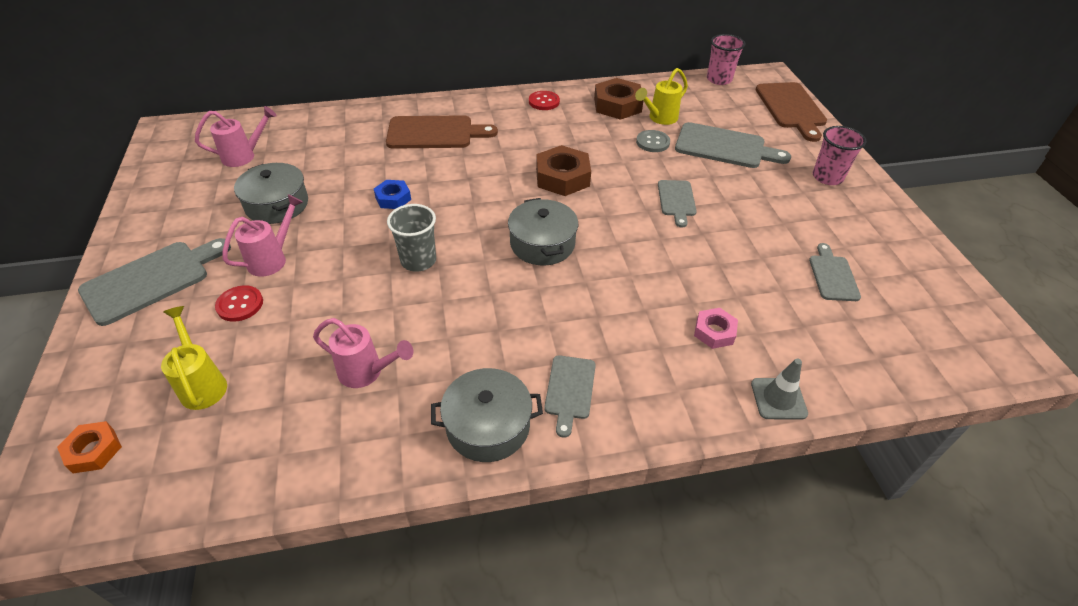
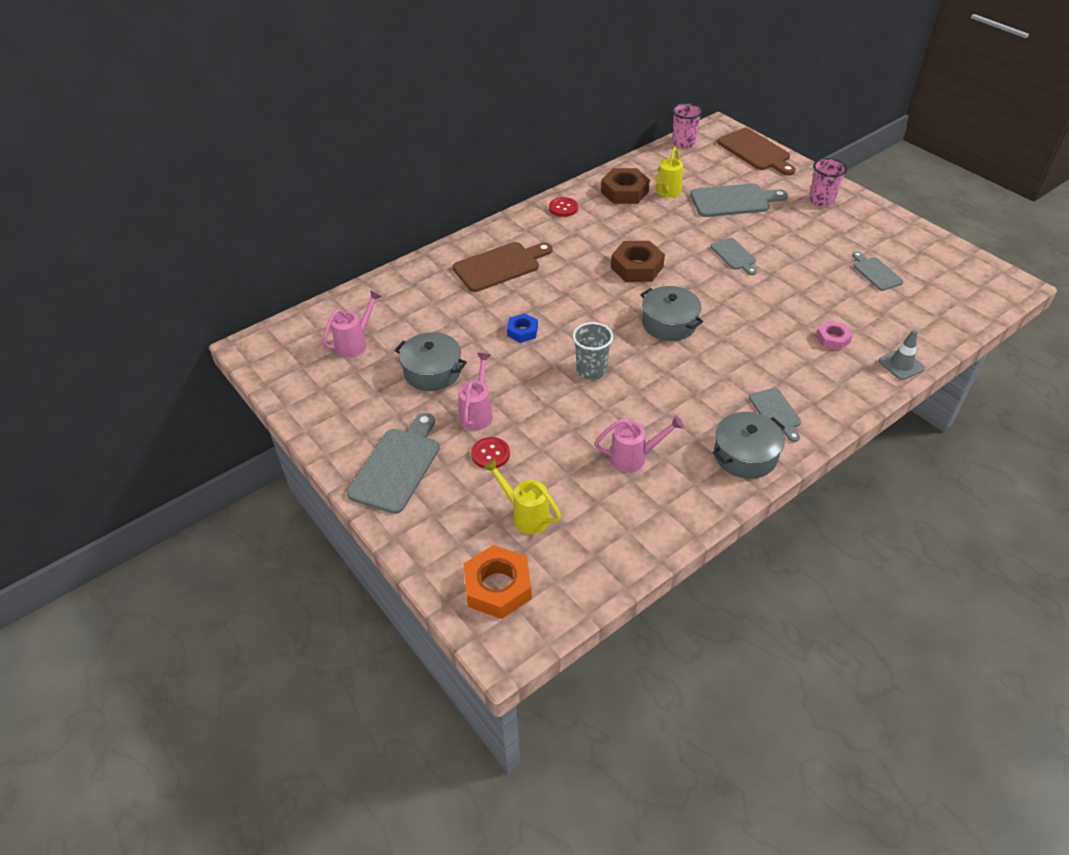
camera: 25 degrees left, 0 degrees up
orange nut [57,421,122,473] -> orange nut [464,545,532,619], size x1.71
grey button [636,130,670,152] -> none

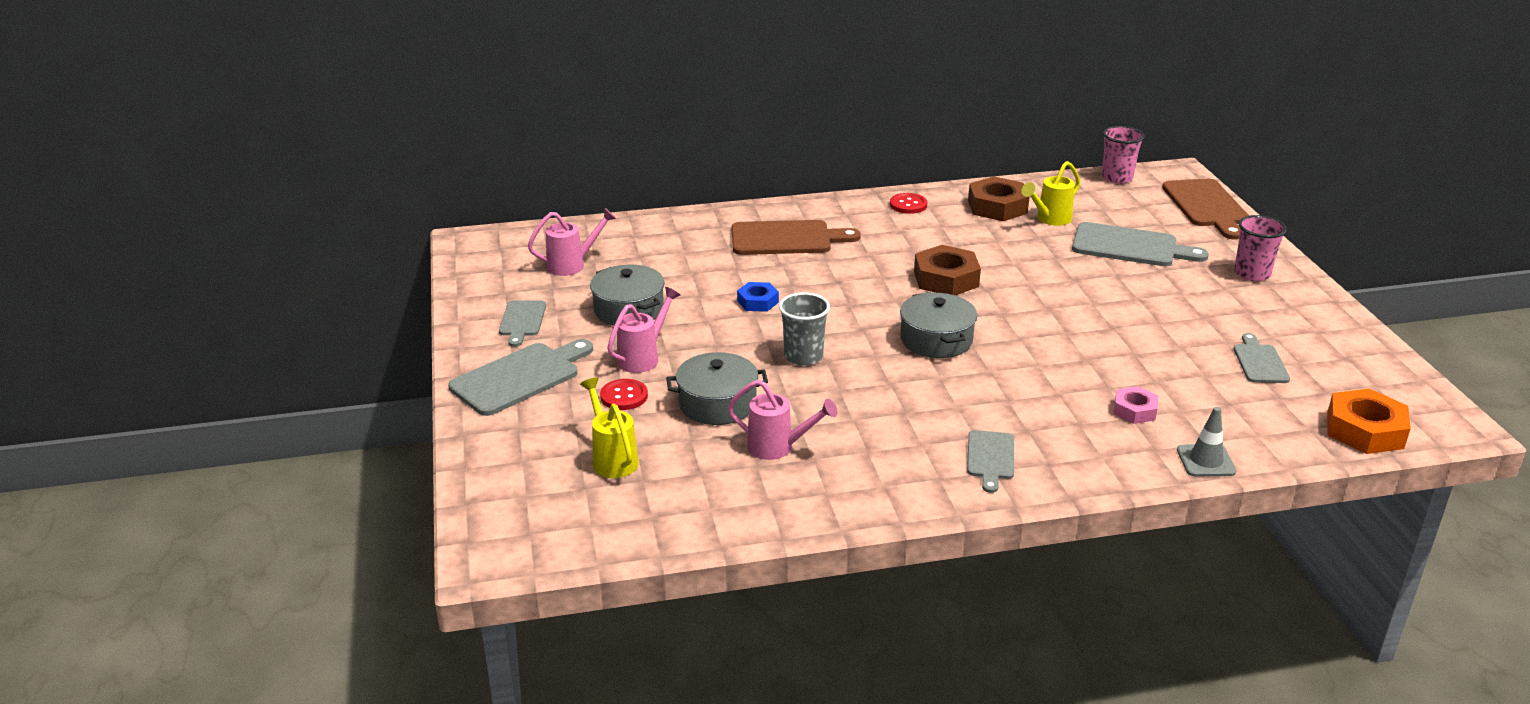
camera: 25 degrees right, 15 degrees down
orange nut [464,545,532,619] -> orange nut moved to [1327,388,1411,454]
grey cutting board [710,238,757,275] -> grey cutting board moved to [499,300,546,347]
grey pot [713,412,785,479] -> grey pot moved to [666,352,768,425]

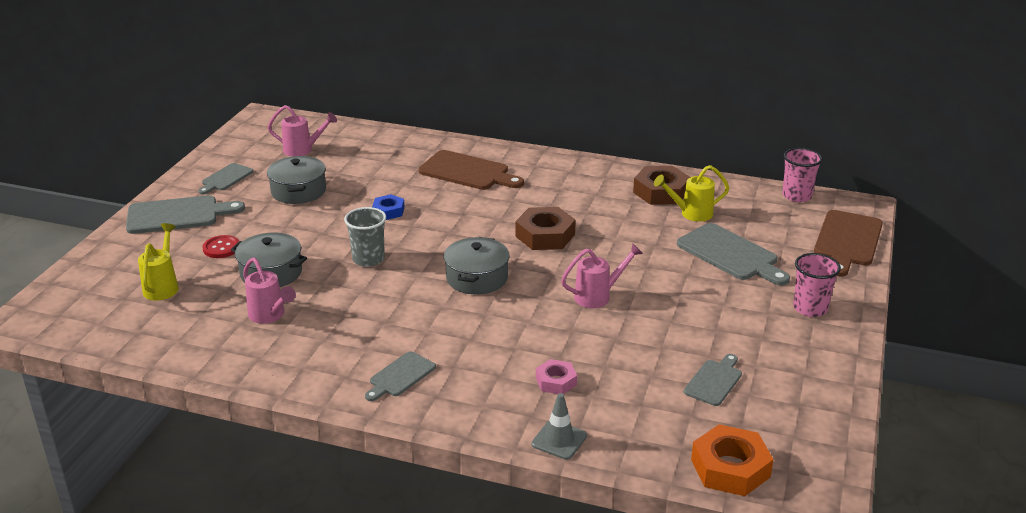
camera: 30 degrees right, 0 degrees up
pink watering can [607,287,681,373] -> pink watering can moved to [561,243,643,308]
red button [890,193,927,214] -> none

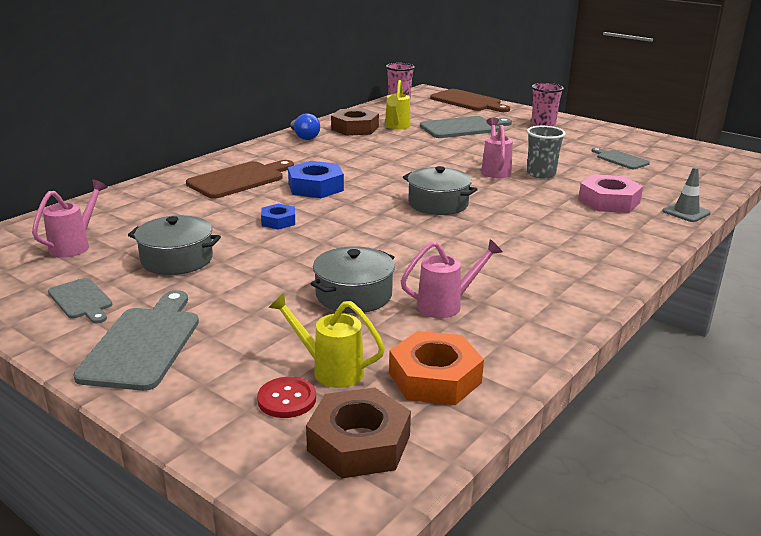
camera: 70 degrees left, 5 degrees down
red button [202,235,239,258] -> red button moved to [257,377,316,418]
grey cup [344,207,386,267] -> grey cup moved to [527,126,565,179]
grey cutting board [365,351,436,401] -> none
brown nut [515,207,576,250] -> brown nut moved to [306,388,411,478]
pink nut [536,359,577,394] -> pink nut [578,174,643,213], size x1.71
orange nut [691,424,774,496] -> orange nut moved to [389,331,484,405]
none -> blue nut [288,161,344,198]
none -> blue light bulb [290,113,320,140]

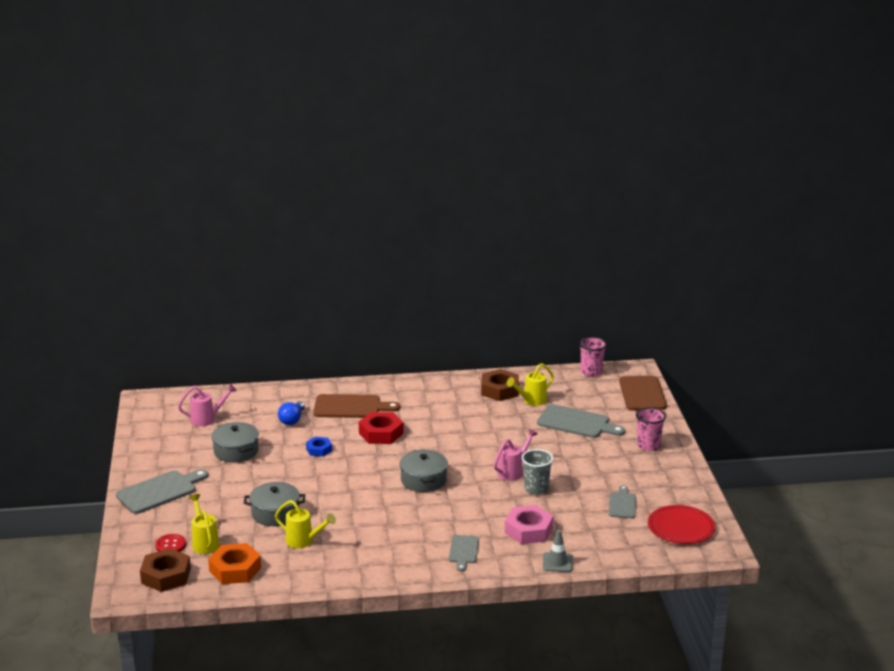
camera: 45 degrees right, 0 degrees up
grey cutting board [48,278,112,323] -> grey cutting board moved to [449,535,479,572]
blue nut [288,161,344,198] -> red nut [359,412,404,444]
blue light bulb [290,113,320,140] -> blue light bulb moved to [278,401,305,425]
pink watering can [401,239,502,318] -> yellow watering can [275,500,336,548]
none -> red plate [648,505,715,544]

